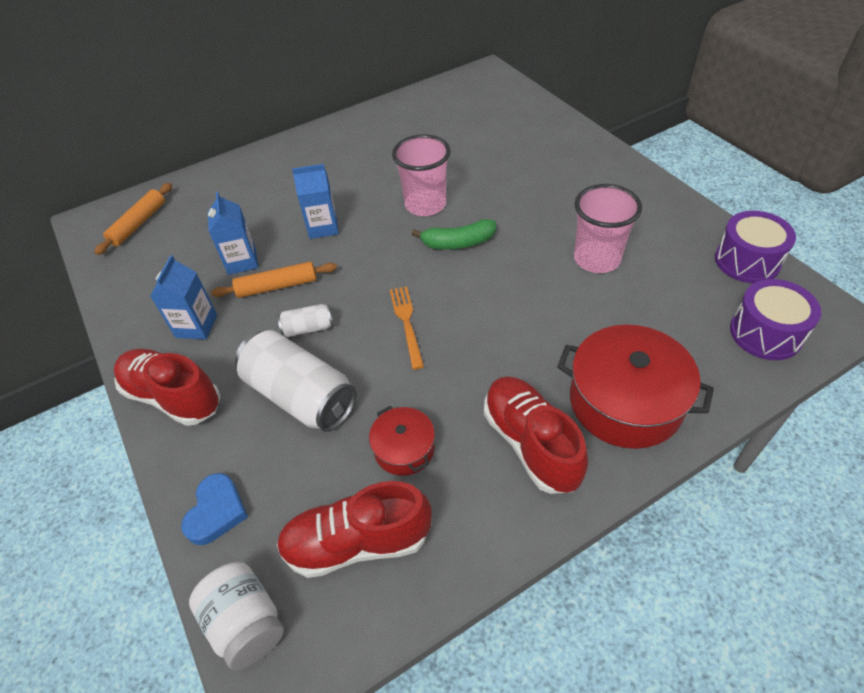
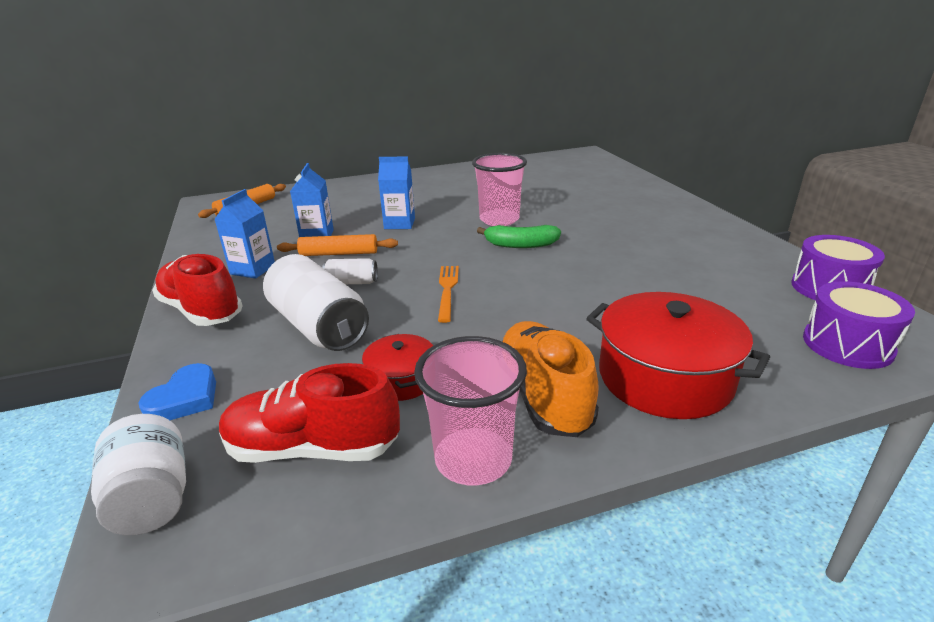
camera: 10 degrees right, 20 degrees down
red shoe [484,376,588,494] -> orange shoe [502,321,599,437]
pink cup [574,184,642,273] -> pink cup moved to [414,336,527,486]

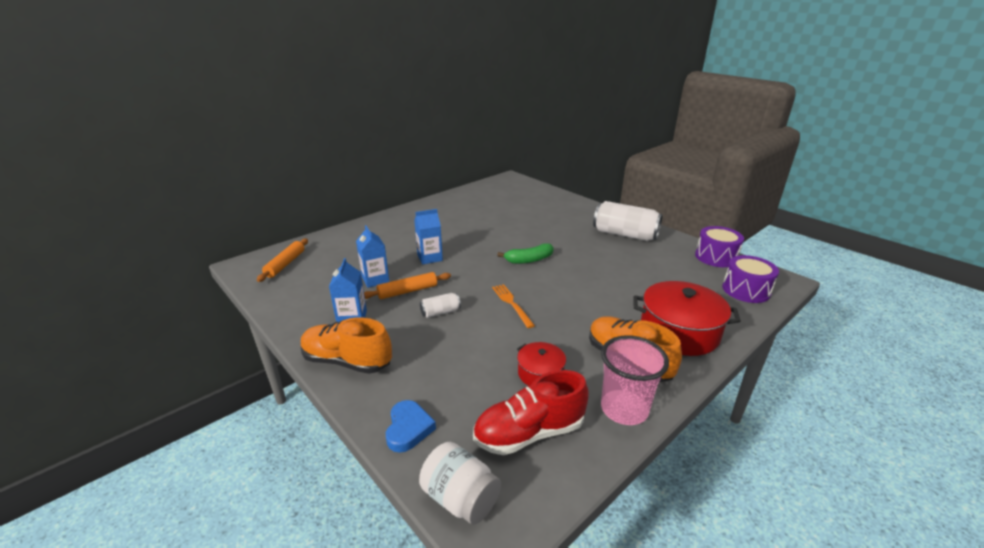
camera: 25 degrees left, 0 degrees up
red shoe [152,254,242,326] -> orange shoe [301,317,392,374]
white can [263,254,369,351] -> white can moved to [593,201,663,241]
pink cup [472,153,527,226] -> none

